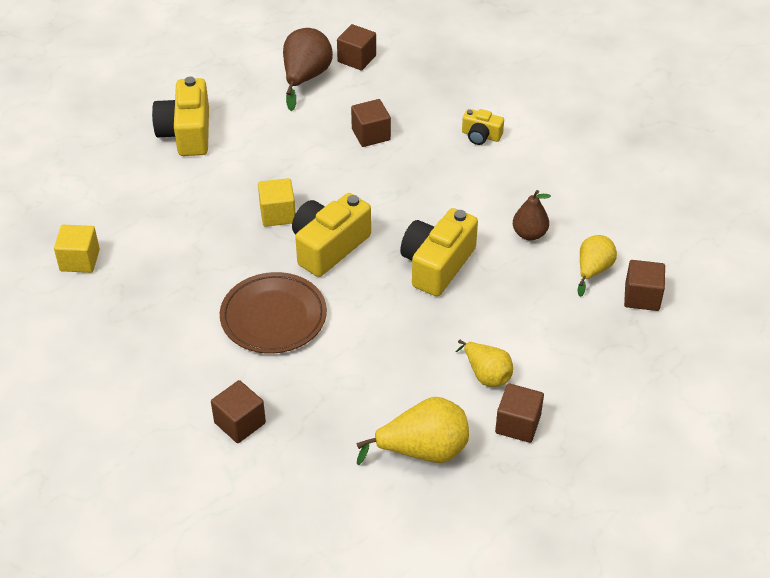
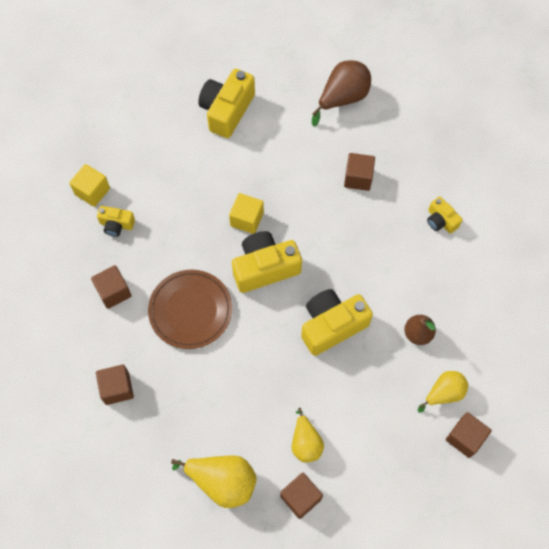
camera: 30 degrees right, 20 degrees up
brown cube [337,24,376,70] -> brown cube moved to [91,265,132,309]
none -> yellow camera [97,206,135,237]

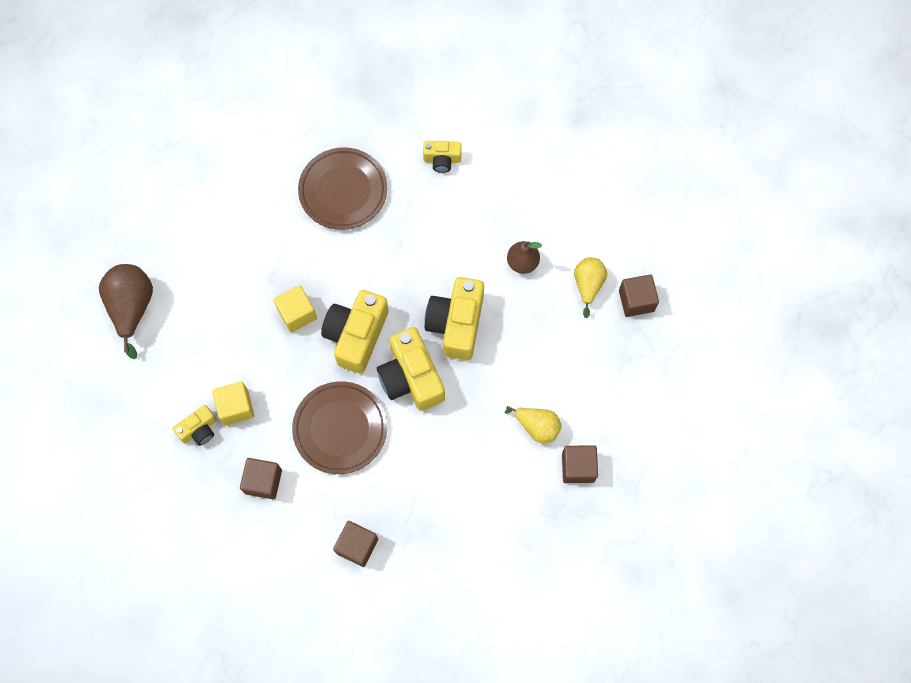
camera: 50 degrees left, 5 degrees up
yellow cube [69,164,110,207] -> yellow cube moved to [212,381,254,425]
yellow pear [171,455,257,508] -> none
yellow camera [198,69,255,138] -> yellow camera moved to [377,327,445,411]
brown pear [312,60,371,126] -> brown pear moved to [99,264,153,359]
brown cube [344,153,375,191] -> brown plate [298,147,387,230]

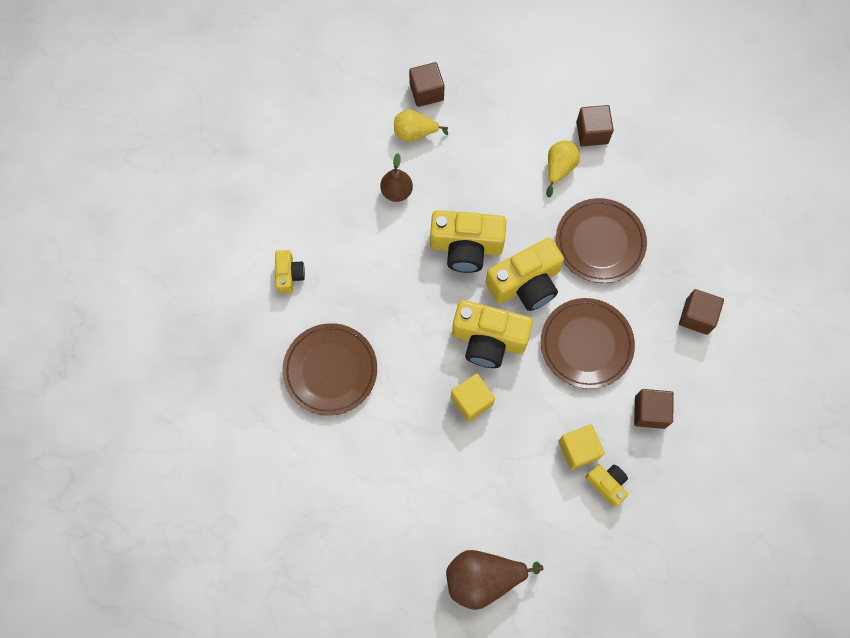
camera: 95 degrees left, 0 degrees up
none -> brown plate [556,198,647,283]

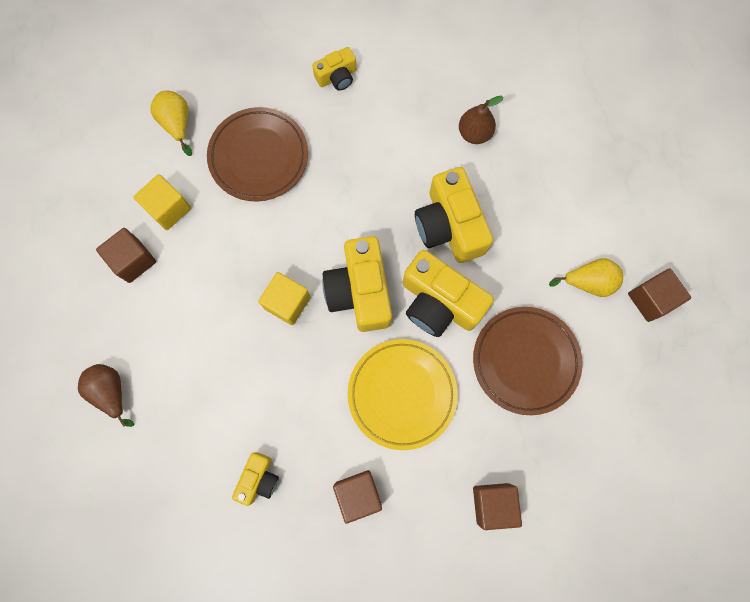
camera: 65 degrees right, 5 degrees up
yellow pear [394,109,448,142] -> yellow pear moved to [150,90,192,156]
brown cube [409,62,445,107] -> brown cube moved to [96,228,156,283]
brown pear [446,550,544,610] -> brown pear [78,364,134,427], size x0.64
brown plate [541,298,635,389] -> yellow plate [348,339,458,450]
yellow cube [558,424,605,470] -> yellow cube moved to [133,174,191,230]

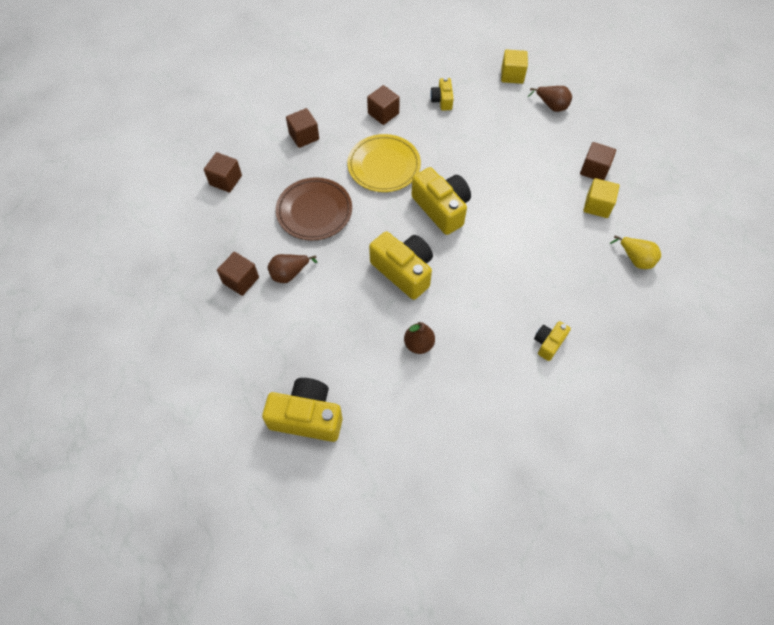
camera: 155 degrees right, 15 degrees down
brown plate [207,107,308,202] -> none
yellow cube [258,272,311,325] -> yellow cube moved to [501,49,528,84]
yellow camera [403,250,494,337] -> yellow camera moved to [262,378,343,442]
yellow pear [549,258,623,297] -> brown pear [268,254,317,283]
none -> brown cube [204,152,242,193]

